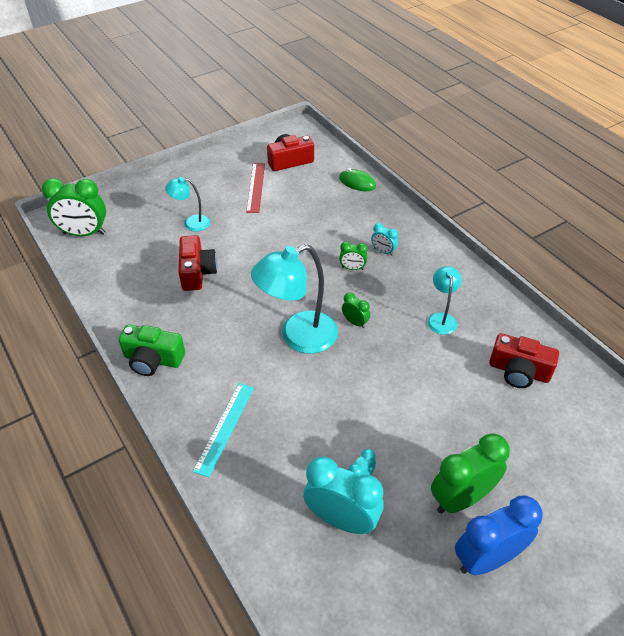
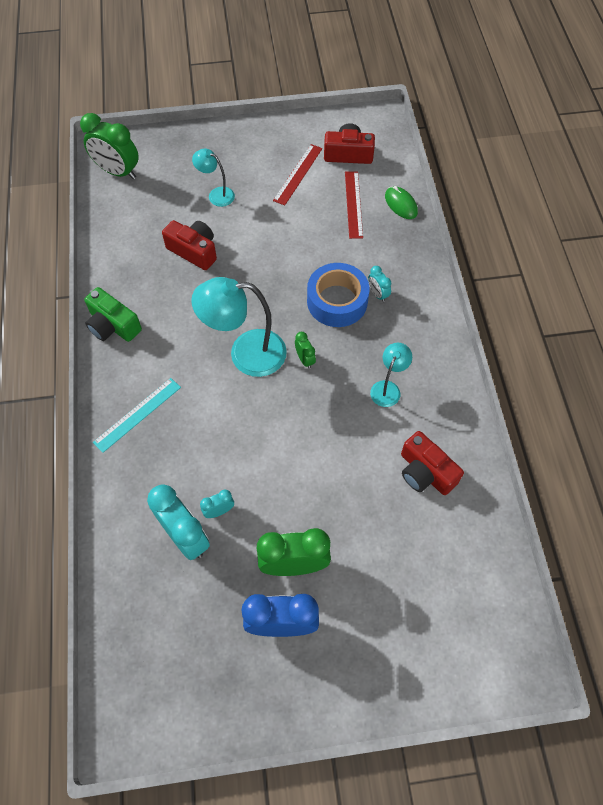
camera: 25 degrees right, 15 degrees up
red camera [178,235,218,291] -> red camera turned 75 degrees counterclockwise [162,220,217,270]
green clock [339,242,368,270] -> blue tape [307,263,369,327]
none -> red ruler [345,171,363,239]

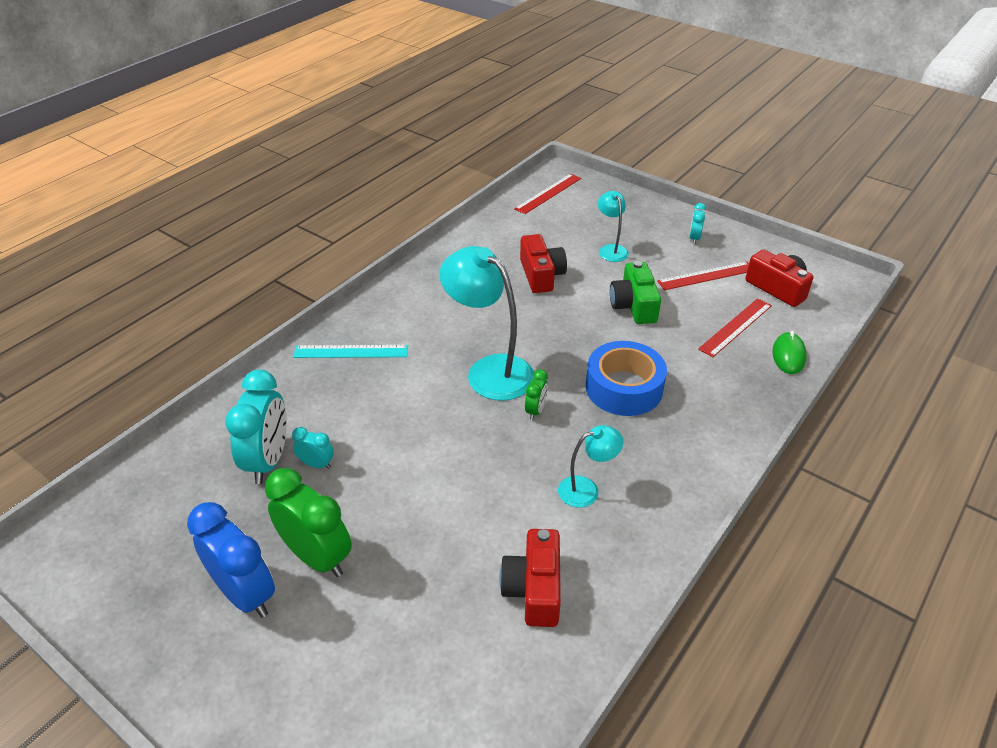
camera: 45 degrees right, 20 degrees down
green clock [80,113,139,179] -> red ruler [514,174,581,214]
green camera [84,287,142,342] -> green camera moved to [610,261,661,324]
turquoise clock [368,266,391,302] -> turquoise clock moved to [689,203,706,244]

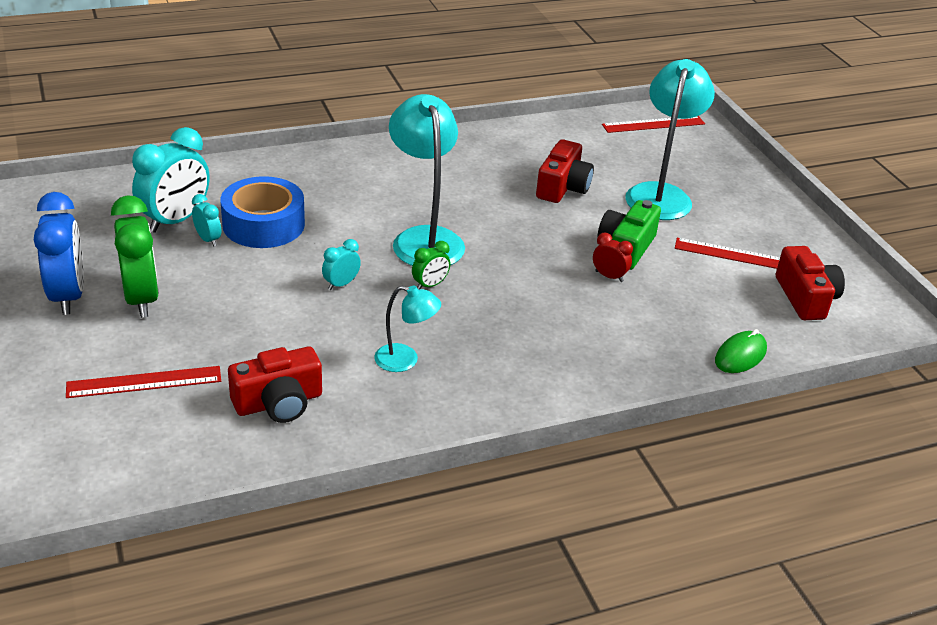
camera: 30 degrees right, 5 degrees down
turquoise ruler [293,345,408,358] -> none
red camera [499,529,561,627] -> red camera turned 150 degrees counterclockwise [228,347,322,423]
blue tape [586,341,667,416] -> blue tape moved to [221,176,305,248]
turquoise lamp [598,191,629,262] -> turquoise lamp [625,59,715,220], size x1.89
turquoise clock [689,203,706,244] -> turquoise clock moved to [322,239,361,290]
red ruler [698,298,772,357] -> red ruler moved to [66,366,221,398]
none -> red clock [593,233,633,282]

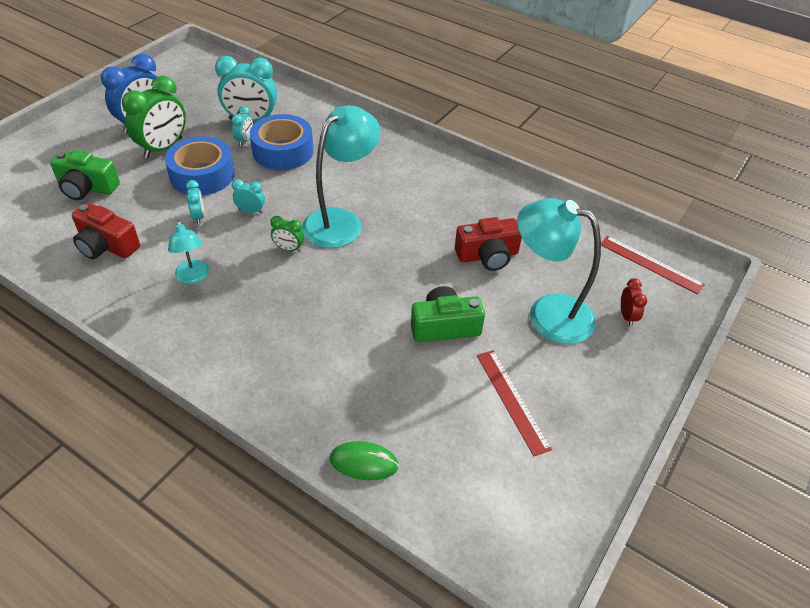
camera: 55 degrees right, 10 degrees up
red ruler [66,366,221,398] -> green camera [50,150,120,200]
red clock [593,233,633,282] -> red clock moved to [621,278,647,326]
turquoise lamp [625,59,715,220] -> turquoise lamp turned 135 degrees counterclockwise [517,198,601,344]
red camera [776,246,845,320] -> none
none -> blue tape [165,136,235,196]
none -> turquoise clock [186,180,204,224]

